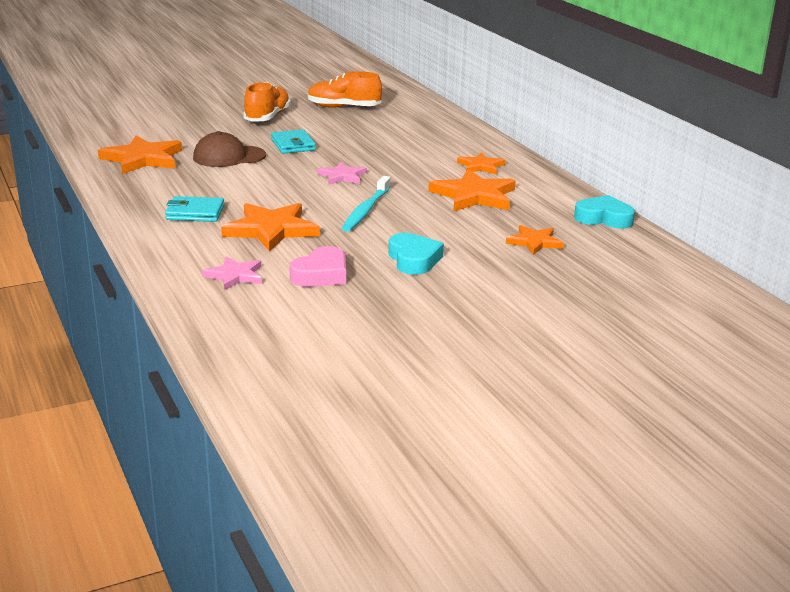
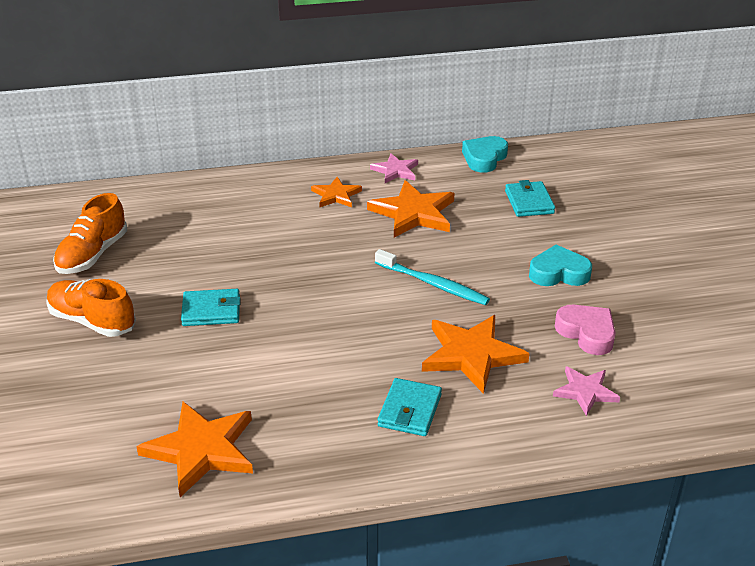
camera: 75 degrees left, 10 degrees up
brown cap [193,131,266,167] -> none
pink star [317,162,367,185] -> pink star moved to [370,153,418,183]
orange star [506,225,564,255] -> turquoise wallet [505,180,555,217]

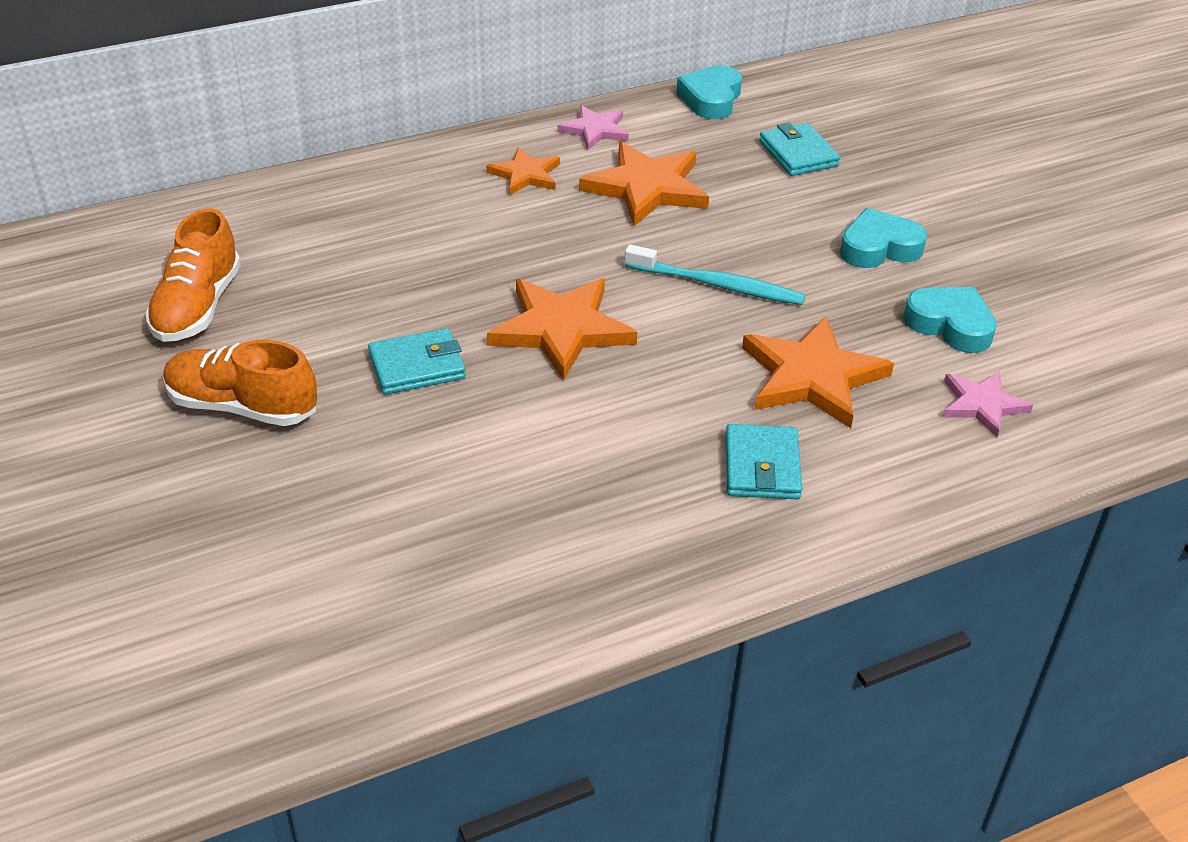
camera: 15 degrees left, 5 degrees up
orange star [136,402,253,497] -> orange star moved to [487,278,637,381]
pink heart [555,305,616,355] -> turquoise heart [904,287,997,353]

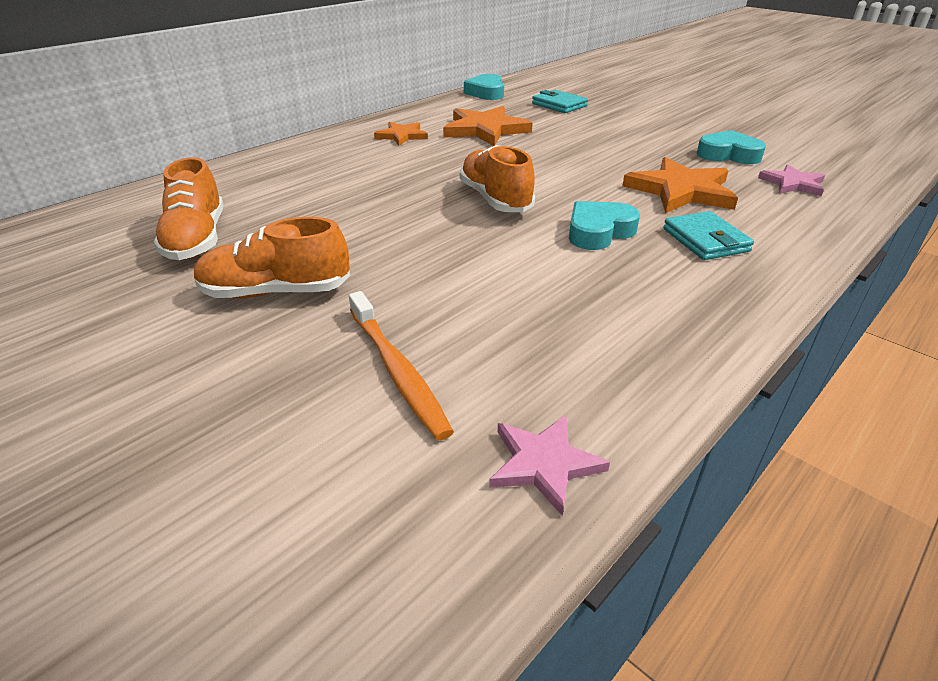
camera: 20 degrees left, 5 degrees down
turquoise wallet [368,328,466,395] -> none
orange star [487,278,637,381] -> orange shoe [459,145,535,212]
pink star [558,105,629,150] -> pink star moved to [489,415,610,516]
turquoise toothbrush [624,244,806,305] -> none
turquoise heart [840,208,927,268] -> turquoise heart moved to [569,201,640,250]
none -> orange toothbrush [349,291,454,440]

